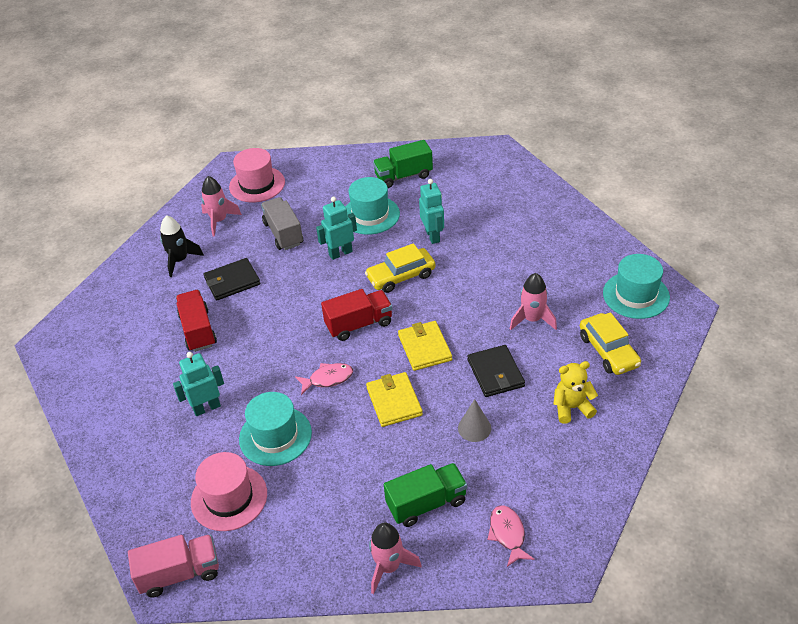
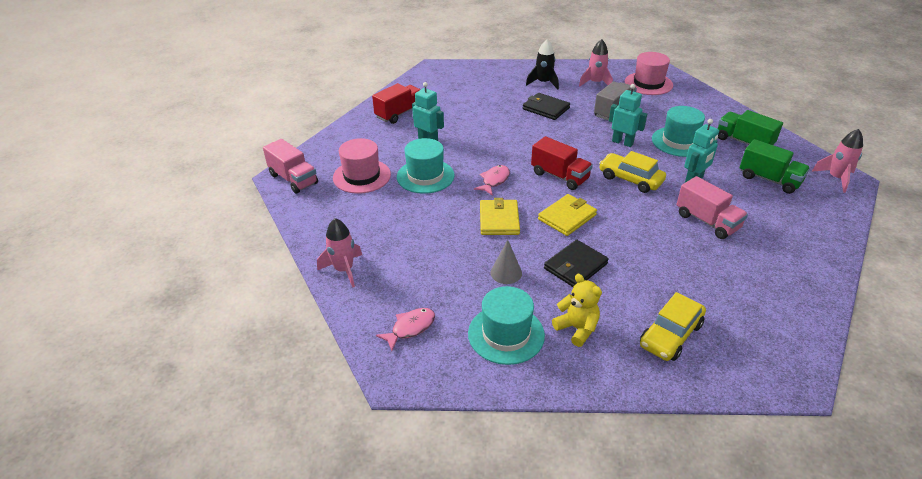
camera: 60 degrees right, 5 degrees down
red truck [176,290,217,352] -> red truck moved to [372,83,421,124]
pink fish [295,363,353,395] -> pink fish turned 105 degrees counterclockwise [474,165,510,196]
yellow wallet [366,372,423,427] -> yellow wallet turned 45 degrees counterclockwise [480,198,520,235]
green truck [384,463,467,527] -> green truck moved to [740,139,810,194]
pink rocket [510,273,557,330] -> pink rocket moved to [812,129,863,193]
turquoise hat [603,254,670,319] -> turquoise hat moved to [468,286,545,365]
none -> pink truck [677,176,748,239]

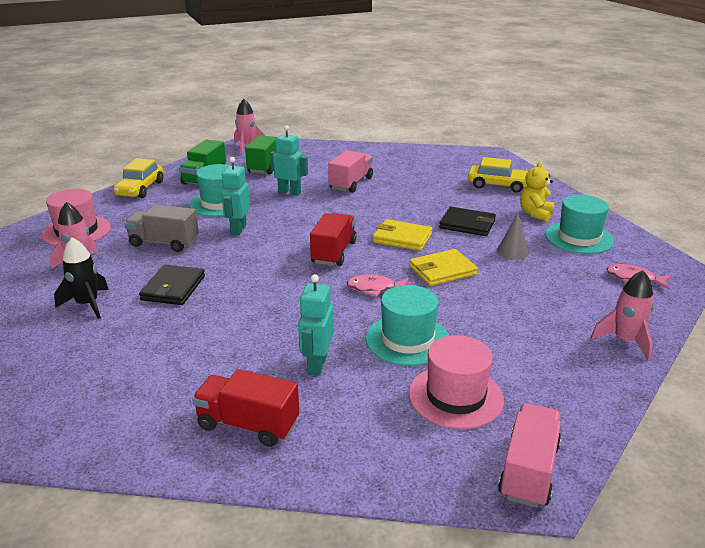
camera: 115 degrees left, 10 degrees down
yellow car [599,151,666,193] -> yellow car moved to [113,158,163,198]

